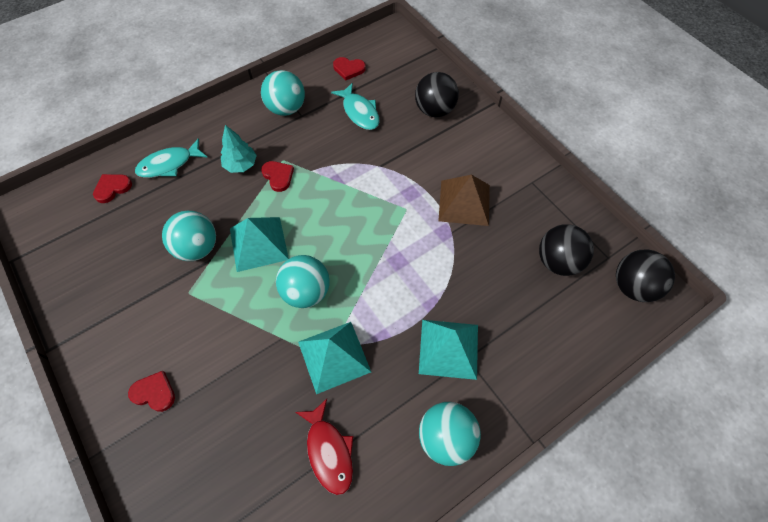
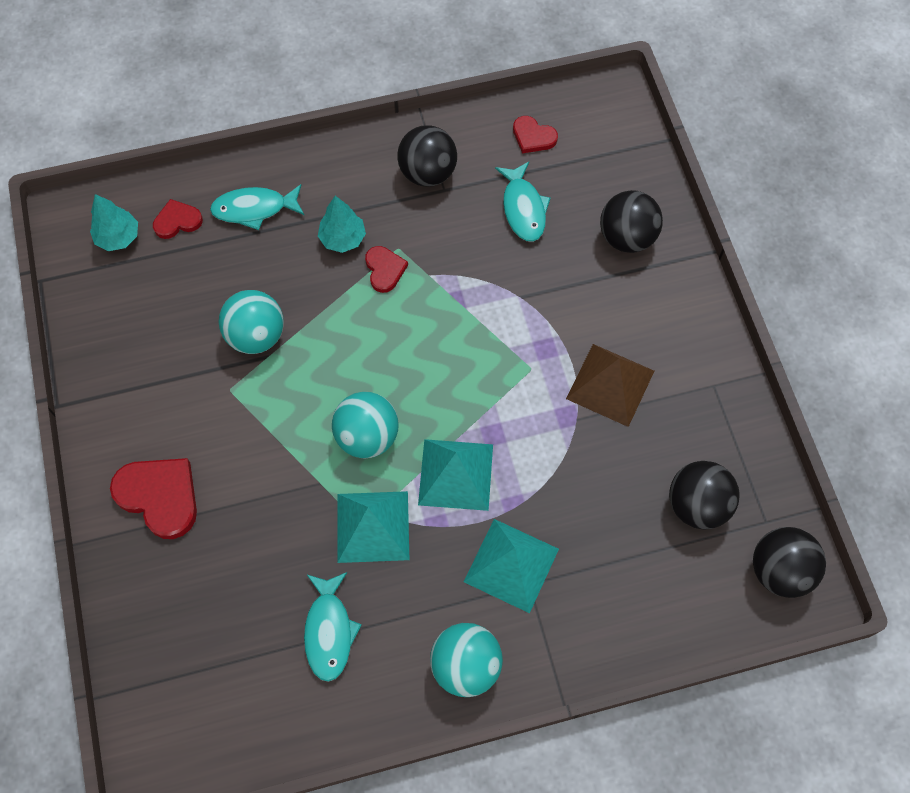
camera: 20 degrees right, 5 degrees up
red heart [128,371,175,412] -> red heart [110,458,197,539], size x1.73
turquoise pyramid [230,217,289,272] -> turquoise pyramid moved to [418,439,493,511]
turquoise ball [261,70,305,116] -> black ball [397,125,457,187]
red fish [295,399,353,495] -> turquoise fish [304,572,362,682]
none -> turquoise tree [90,194,138,251]

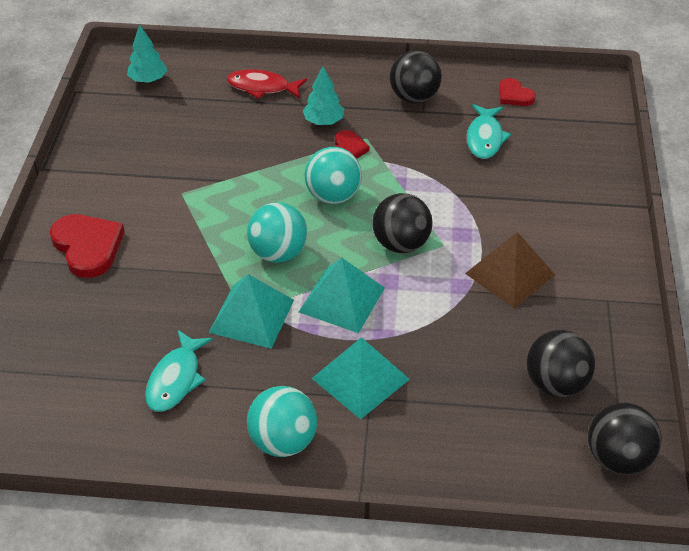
camera: 20 degrees right, 20 degrees down
red heart [153,199,203,239] -> none
turquoise fish [210,184,304,230] -> red fish [227,69,307,99]
turquoise ball [219,290,284,354] -> turquoise ball moved to [305,147,362,204]
black ball [600,190,663,253] -> black ball moved to [372,193,432,253]

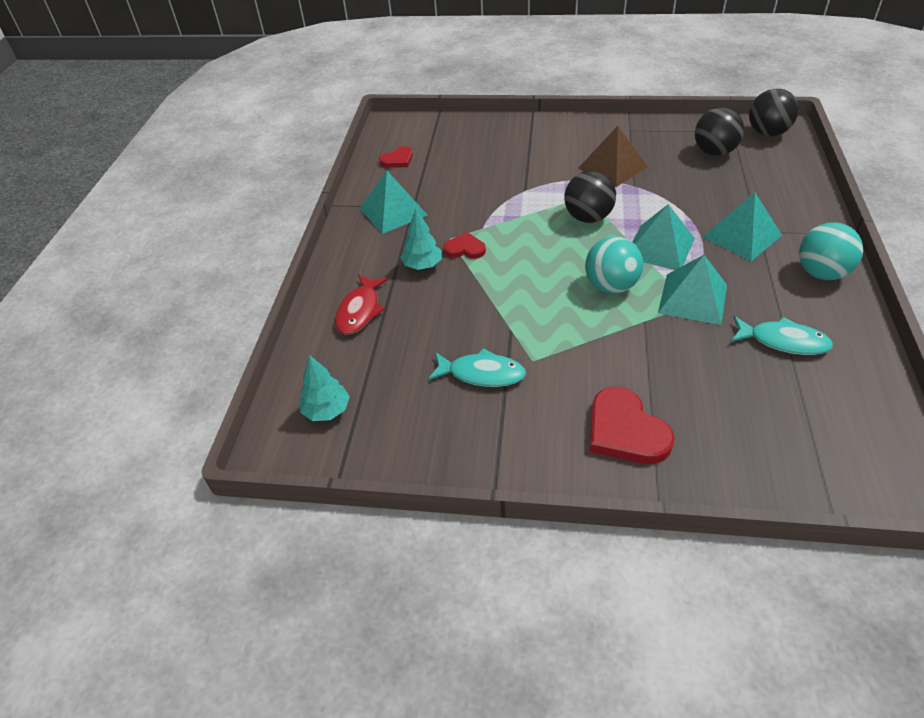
camera: 85 degrees left, 0 degrees up
red heart [50,214,125,278] -> red heart turned 90 degrees counterclockwise [590,387,675,464]
turquoise ball [305,147,362,204] -> none
black ball [390,50,442,104] -> turquoise pyramid [359,171,428,234]
turquoise fish [467,104,511,159] -> turquoise fish moved to [428,348,526,387]

